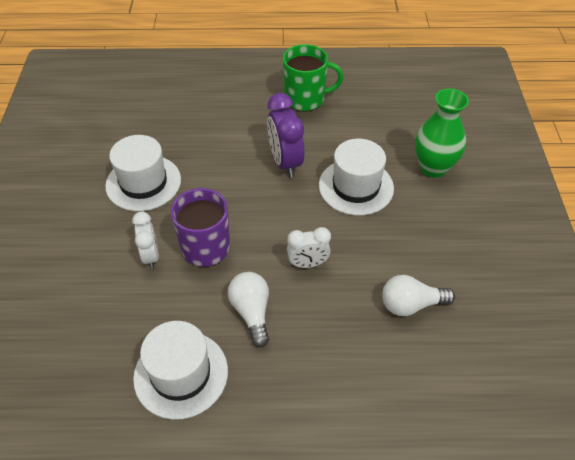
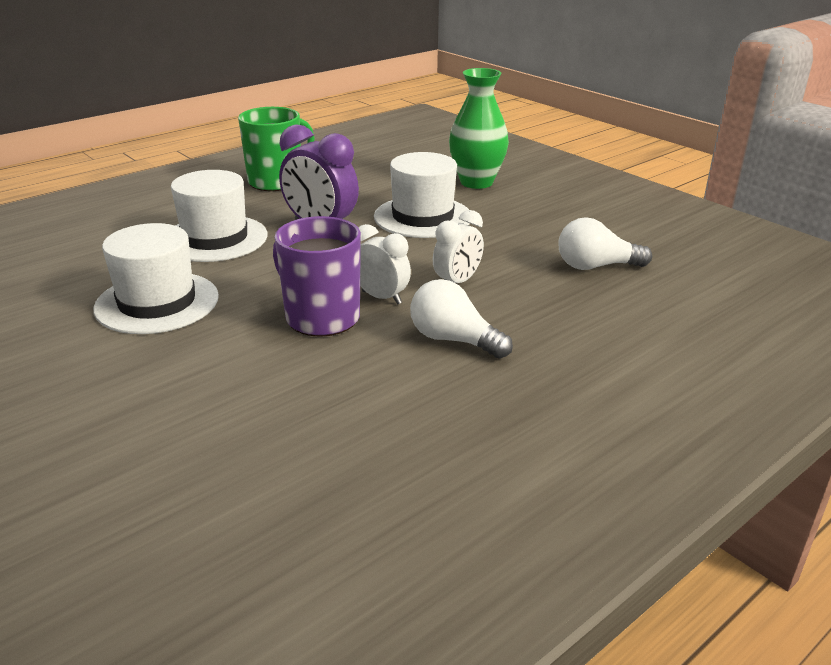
camera: 40 degrees left, 20 degrees down
white clock [132,211,159,269] -> white clock moved to [358,224,411,305]
white hat [133,321,228,420] -> white hat moved to [171,170,267,262]
white light bulb [382,275,455,316] -> white light bulb turned 45 degrees clockwise [558,217,652,270]

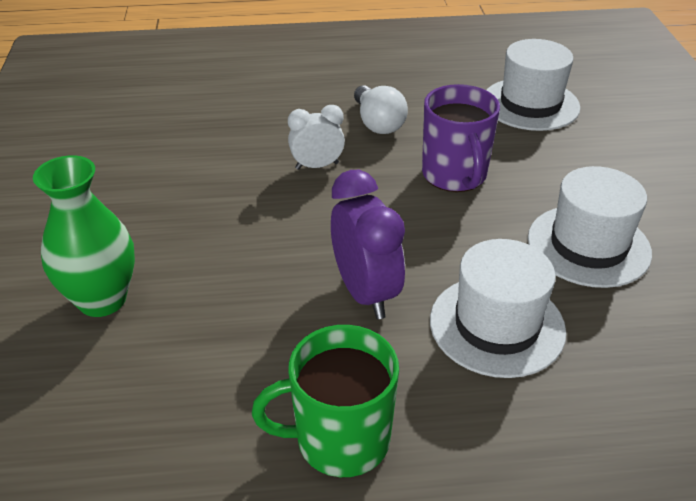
camera: 145 degrees left, 10 degrees up
white clock [358,224,411,305] -> none
white hat [374,152,470,238] -> white hat moved to [486,39,580,131]
white light bulb [558,217,652,270] -> none

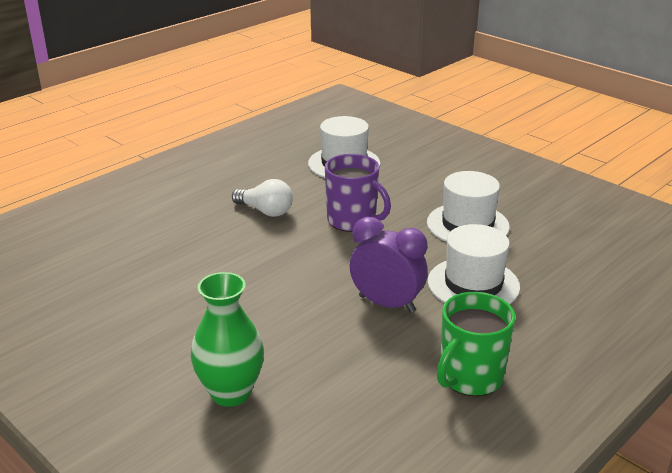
camera: 40 degrees left, 10 degrees down
white clock [288,105,345,170] -> none

